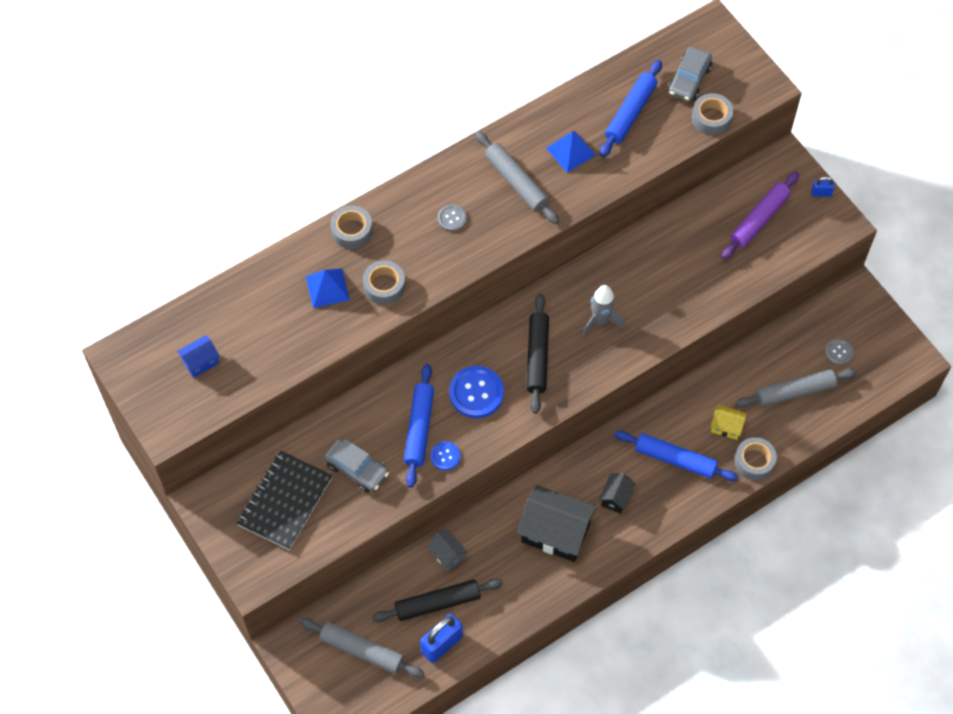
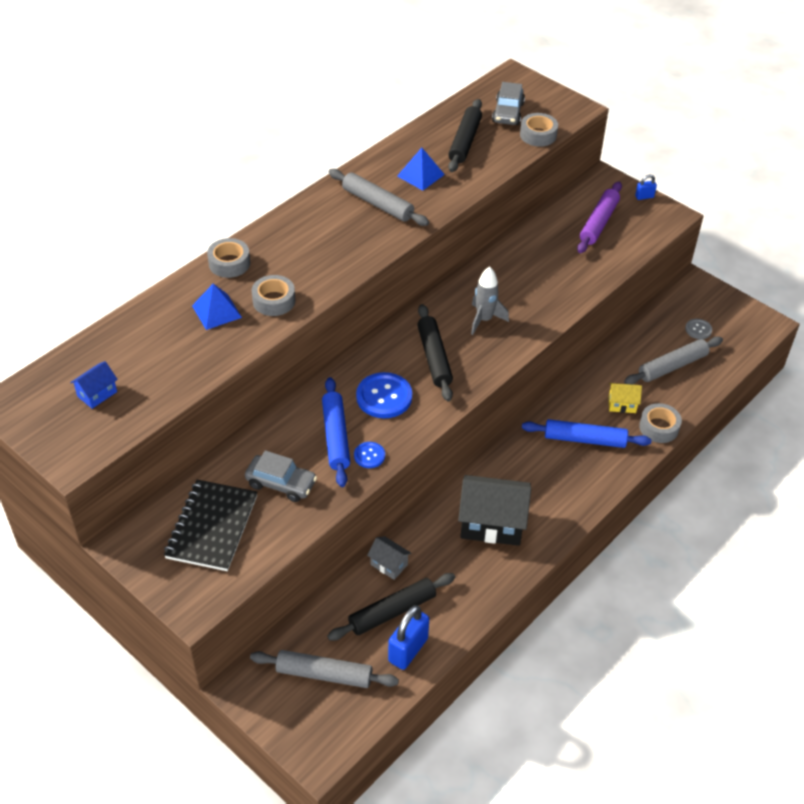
camera: 15 degrees left, 15 degrees down
grey button [438,205,467,231] -> none
black house [599,473,636,514] -> none
blue rolling pin [600,60,662,157] -> black rolling pin [448,99,482,172]

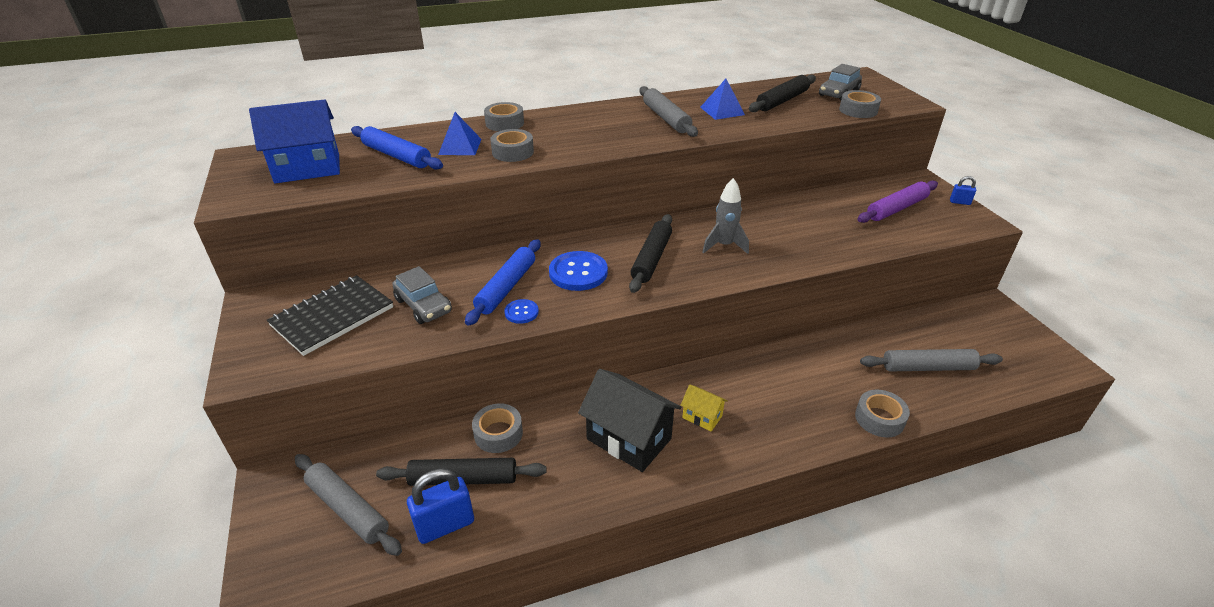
camera: 30 degrees right, 10 degrees down
blue house [70,361,118,409] -> blue house [249,99,340,183], size x2.03
grey house [367,536,411,580] -> grey tape [472,403,523,453]
blue rolling pin [522,419,651,448] -> blue rolling pin moved to [351,126,443,170]
yellow house [609,383,642,413] -> yellow house moved to [681,385,728,432]
grey button [685,319,712,339] -> none

